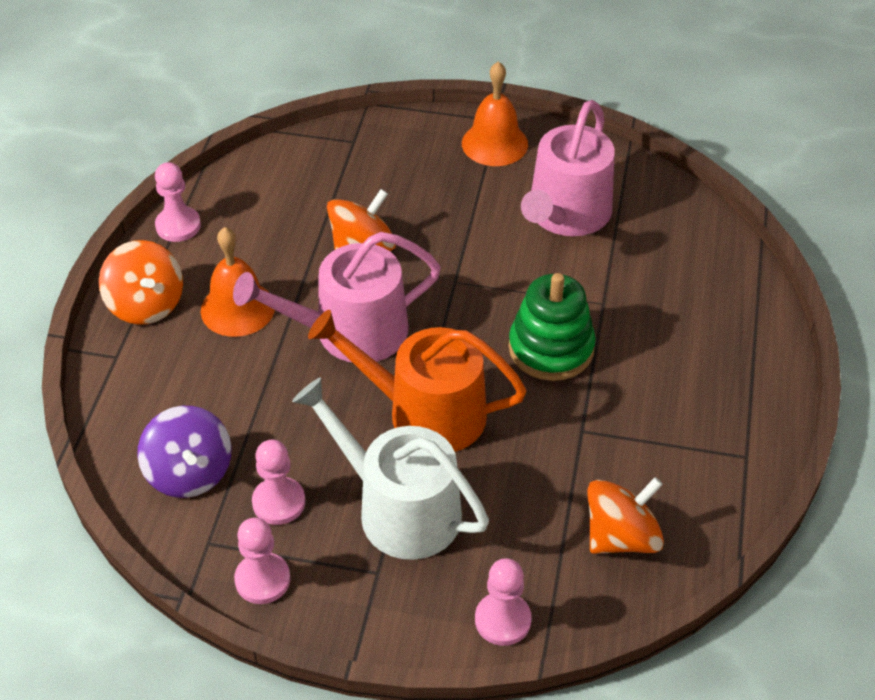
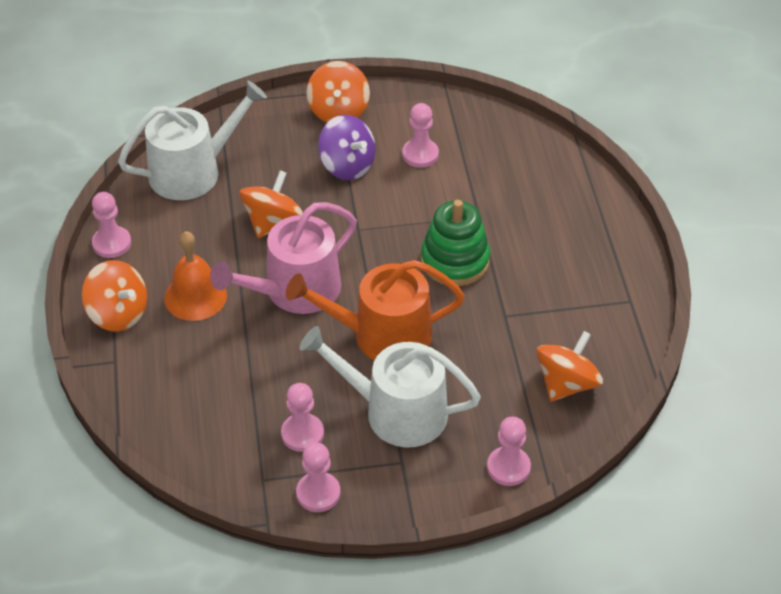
camera: 20 degrees left, 0 degrees up
purple spinning top [137,406,232,498] -> purple spinning top moved to [318,115,375,180]
orange bell [462,61,528,166] -> orange spinning top [306,61,370,122]
pink watering can [521,100,615,236] -> pink pawn [402,103,439,168]
none -> white watering can [118,81,267,200]

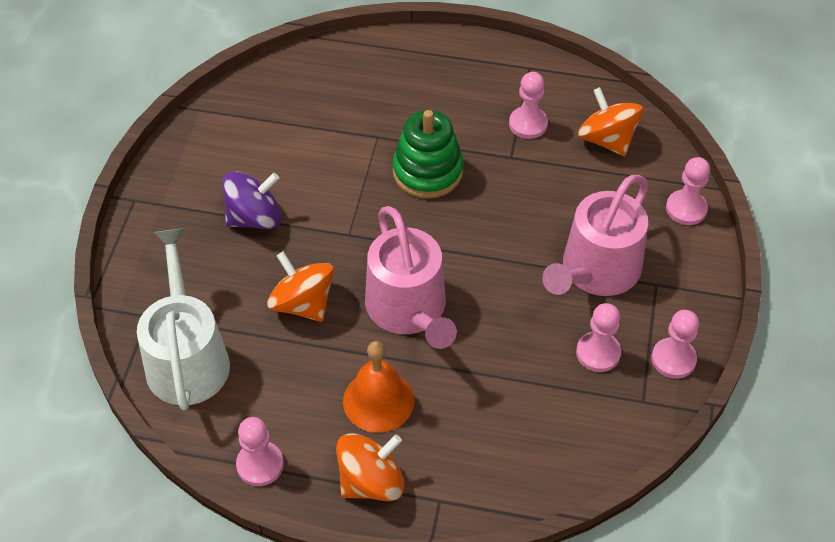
camera: 70 degrees left, 5 degrees up
orange watering can [286,260,465,361] -> none
white watering can [300,326,481,448] -> pink watering can [542,175,649,296]
orange spinning top [306,61,370,122] -> none
pink pawn [402,103,439,168] -> pink pawn moved to [509,72,548,139]

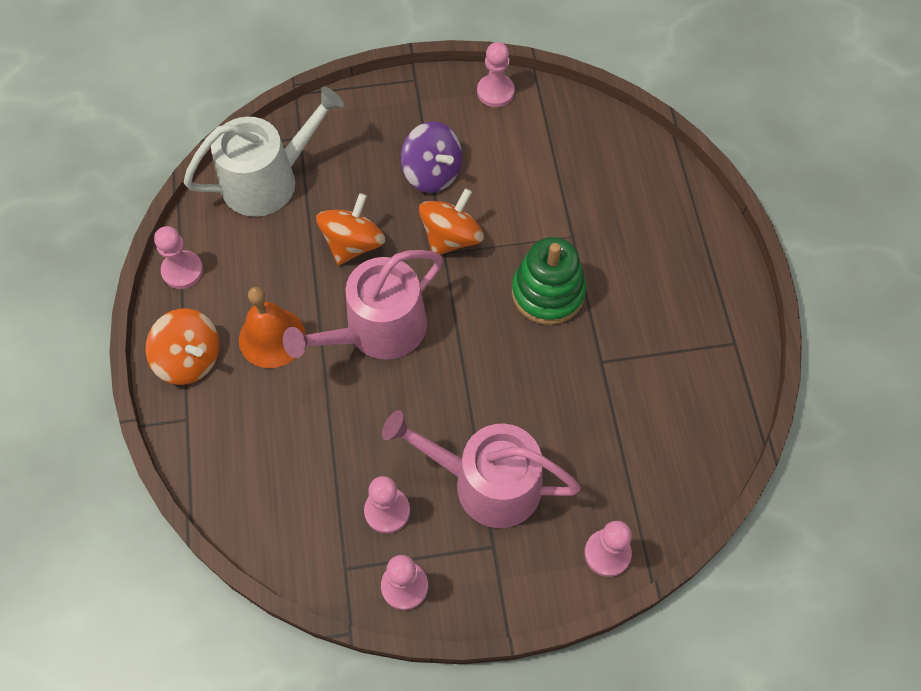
camera: 70 degrees right, 10 degrees up
pink pawn [509,72,548,139] -> pink pawn moved to [477,42,515,107]
orange spinning top [578,87,643,156] -> orange spinning top moved to [419,188,484,255]

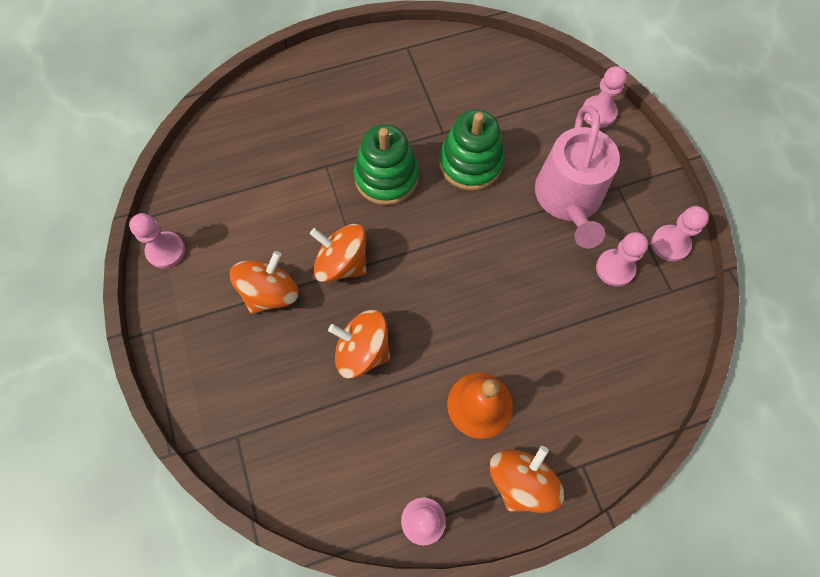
camera: 100 degrees left, 5 degrees up
white watering can [183,86,344,217] -> none
pink watering can [283,250,443,360] -> none
purple spinning top [401,122,462,193] -> orange spinning top [229,251,299,314]
none -> green stacking toy [439,109,504,191]

